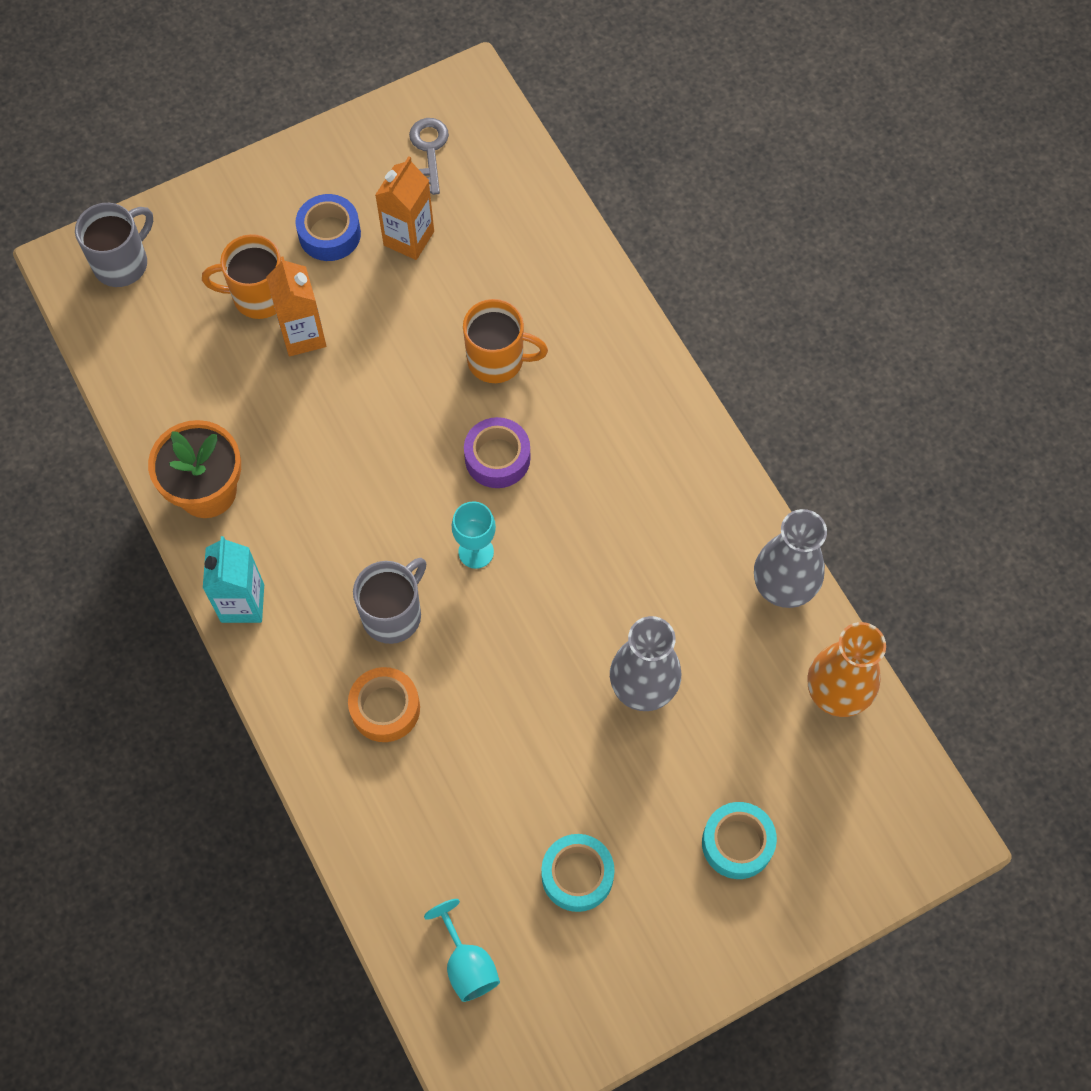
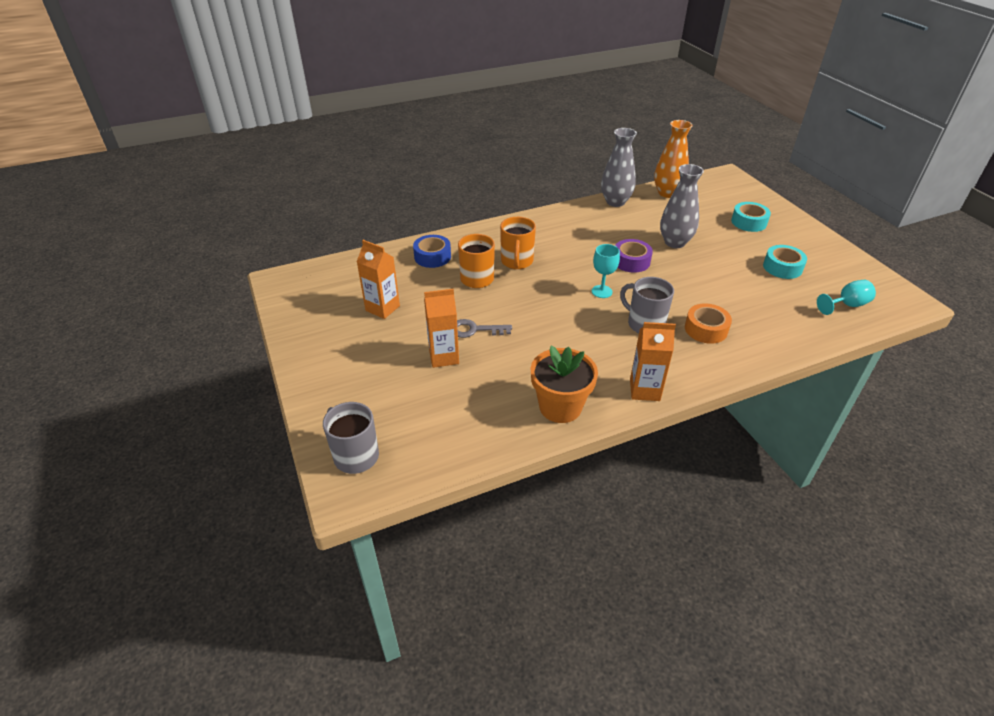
camera: 85 degrees left, 25 degrees down
orange mug [202,234,282,319] -> orange mug moved to [500,217,536,269]
turquoise carton [203,536,264,623] -> orange carton [630,322,676,401]
blue tape [295,194,361,261] -> blue tape moved to [413,235,451,268]
grey key [409,118,449,195] -> grey key moved to [457,319,512,338]
purple tape [464,417,530,488] -> purple tape moved to [615,239,653,272]

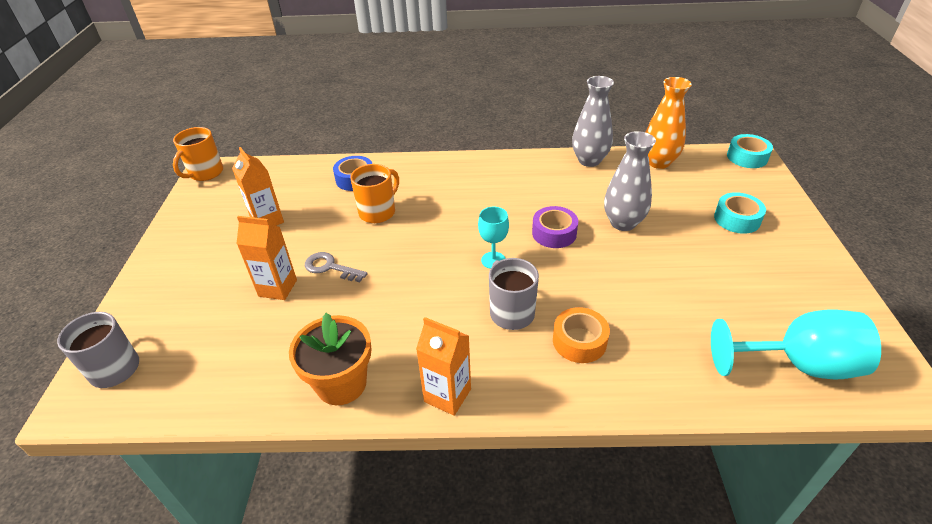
camera: 25 degrees right, 0 degrees up
orange mug [500,217,536,269] -> orange mug moved to [173,127,223,181]
turquoise tape [763,245,807,279] -> turquoise tape moved to [727,134,773,168]
turquoise goblet [817,280,876,315] -> turquoise goblet [711,309,881,379], size x1.86

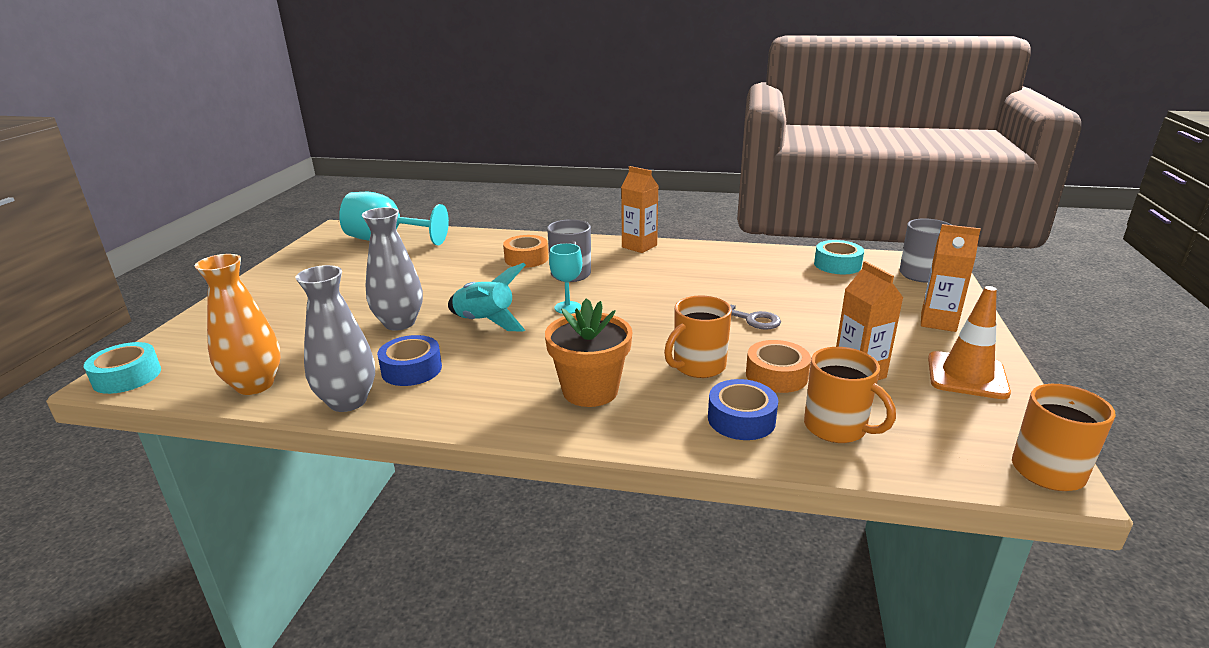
camera: 170 degrees left, 15 degrees down
orange carton [236,216,297,300] -> orange carton moved to [921,224,981,332]
orange flower pot [289,313,372,405] -> orange flower pot moved to [545,298,632,407]
purple tape [532,206,578,248] -> turquoise rocket [448,263,525,332]
turquoise tape [714,192,766,234] -> turquoise tape moved to [814,240,864,274]
none -> blue tape [377,335,442,386]
none -> orange tape [746,340,811,393]
none -> orange mug [804,347,896,443]
none -> orange traffic cone [928,286,1011,399]

